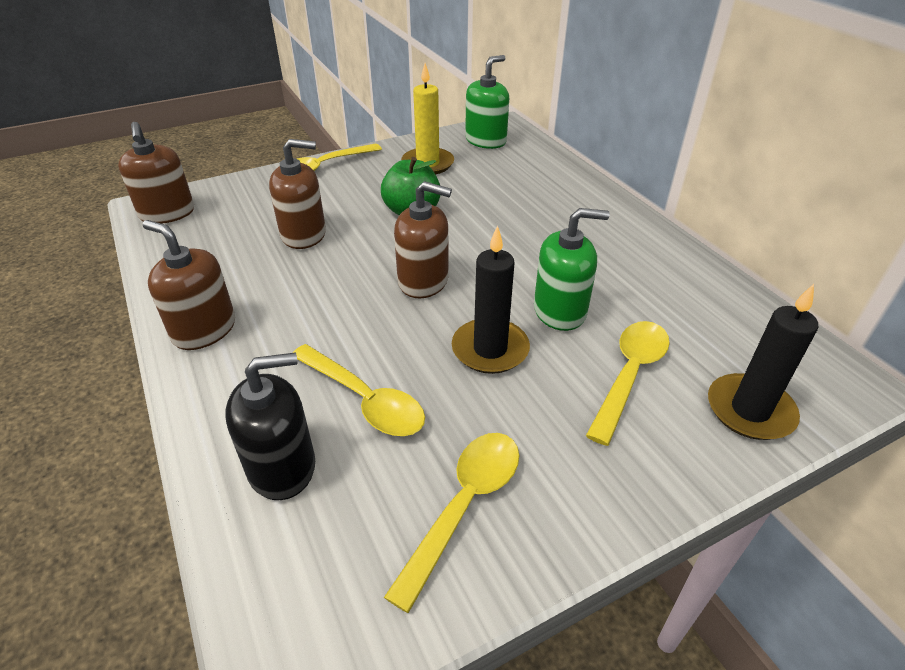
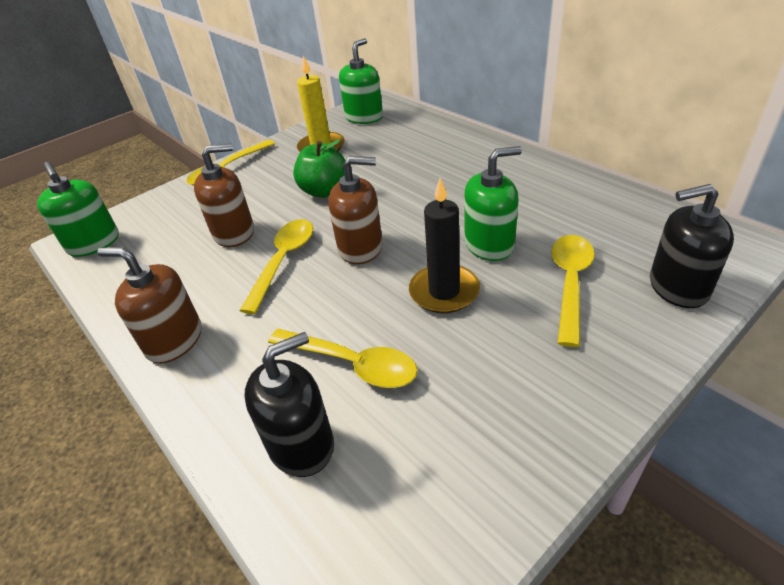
camera: 10 degrees left, 0 degrees up
brown soap dispenser [118,122,194,224] -> green soap dispenser [37,162,119,257]
yellow spoon [384,433,519,613] -> yellow spoon moved to [239,219,313,314]
black candle [708,284,818,440] -> black soap dispenser [650,184,734,308]

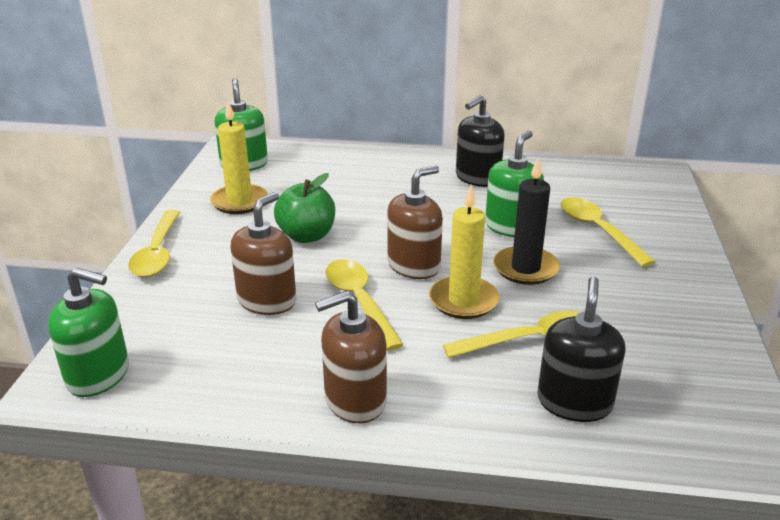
camera: 45 degrees left, 10 degrees down
black soap dispenser [650,184,734,308] -> black soap dispenser moved to [456,95,505,187]
none -> yellow candle [429,185,499,319]

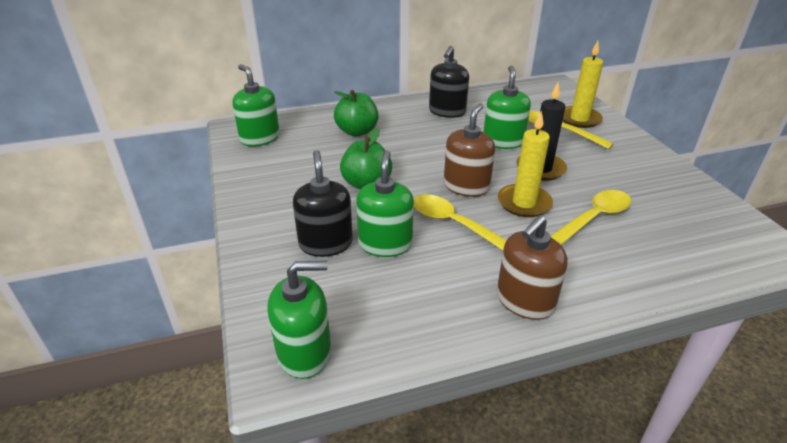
camera: 25 degrees left, 5 degrees up
yellow spoon [128,210,180,277] -> none
yellow candle [210,101,268,214] -> yellow candle moved to [563,41,603,128]
brown soap dispenser [231,192,296,315] -> green soap dispenser [356,151,414,257]
black soap dispenser [537,276,626,422] -> black soap dispenser moved to [293,150,353,257]
none -> green apple [334,90,379,137]

